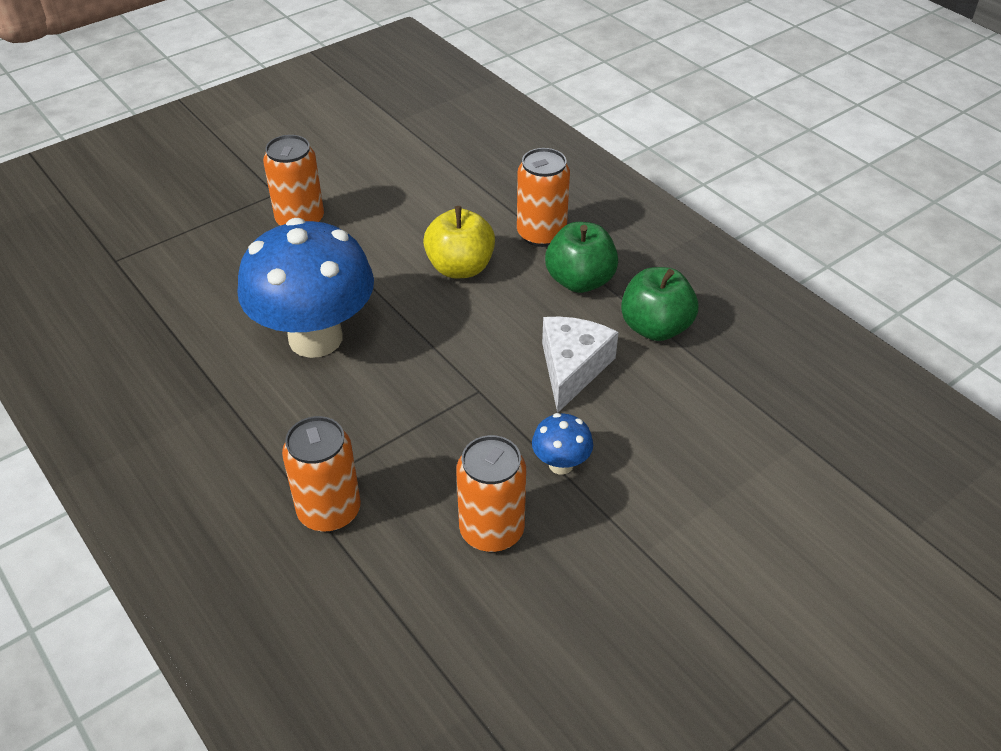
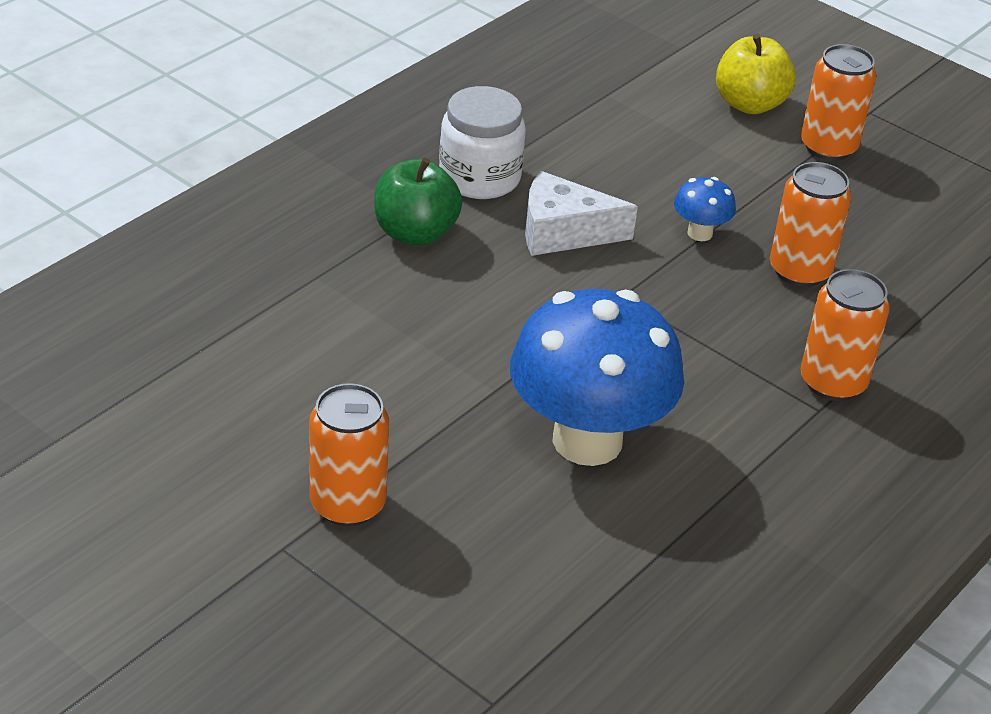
camera: 105 degrees left, 5 degrees down
yellow apple [423,206,495,278] -> yellow apple moved to [716,34,796,114]
orange can [517,148,570,247] -> orange can moved to [801,44,876,161]
green apple [621,267,698,341] -> white jar [439,86,526,199]

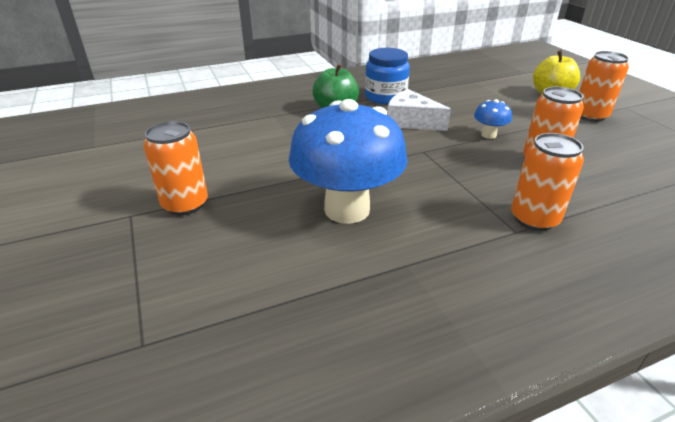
camera: 30 degrees right, 5 degrees down
white jar [439,86,526,199] -> blue jar [365,48,410,105]

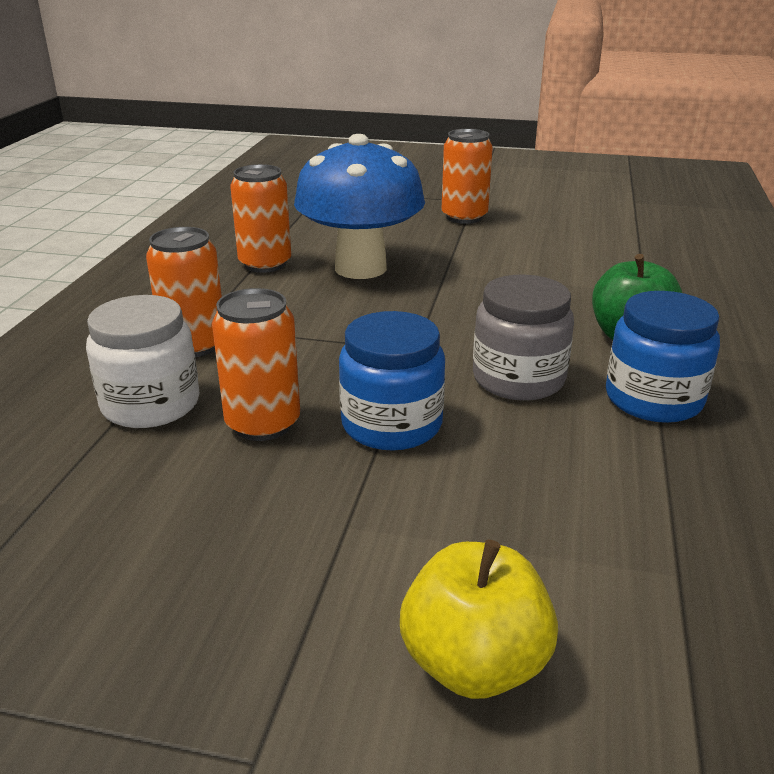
camera: 125 degrees right, 5 degrees down
white cheese [387,89,451,131] -> grey jar [473,274,574,401]
blue mushroom [474,99,512,139] -> blue jar [339,311,445,451]
orange can [579,51,629,122] -> orange can moved to [230,164,291,273]
none -> white jar [86,295,199,428]

